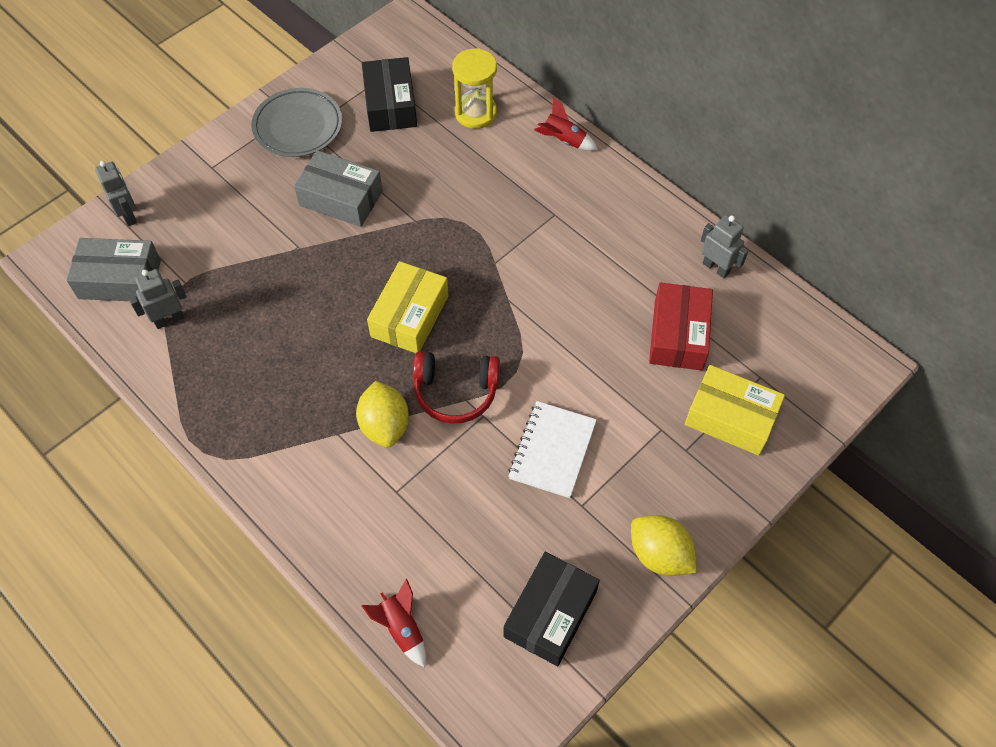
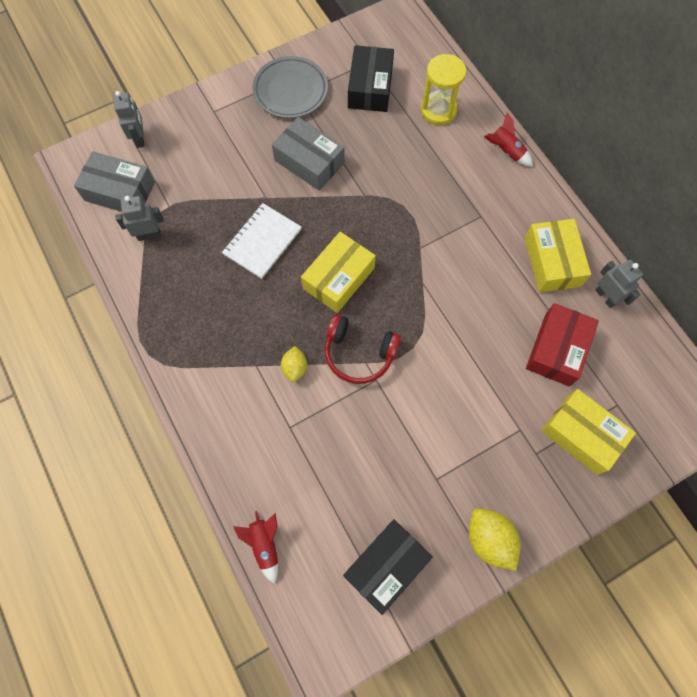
camera: 15 degrees right, 10 degrees up
yellow lemon [356,381,409,447] -> yellow lemon [281,346,307,382], size x0.61
white notebook [508,401,597,498] -> white notebook moved to [222,203,302,279]
none -> yellow box [525,219,591,292]

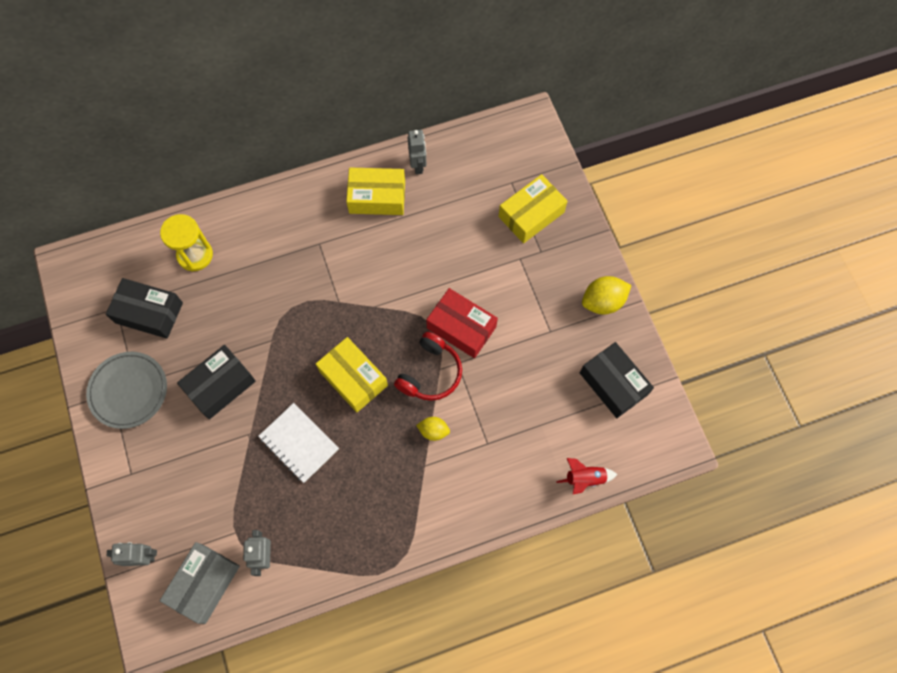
camera: 80 degrees left, 0 degrees up
grey box [272,117,345,191] -> black box [177,345,256,419]
red rocket [483,112,533,167] -> none
red box [526,303,599,386] -> red box moved to [426,288,498,358]
grey robot [596,260,643,308] -> grey robot turned 105 degrees clockwise [408,130,427,174]

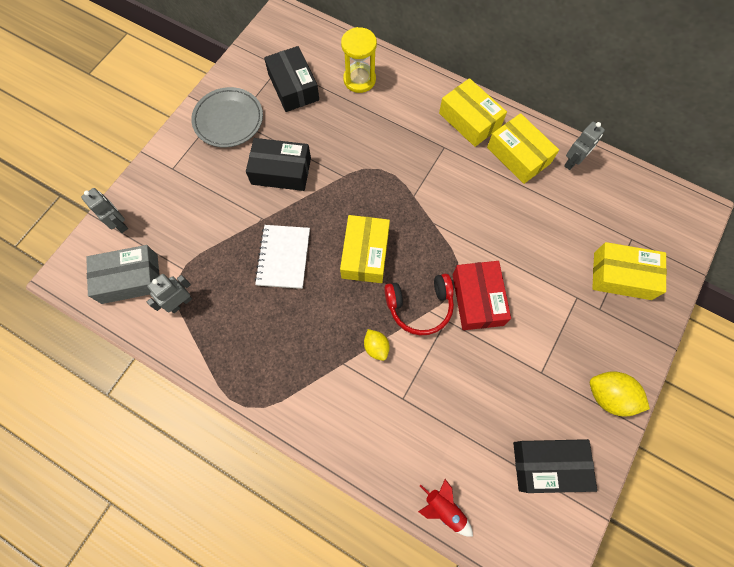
camera: 50 degrees right, 0 degrees up
black box [580,342,654,418] -> black box turned 75 degrees clockwise [513,439,597,493]
none -> yellow box [439,78,507,147]

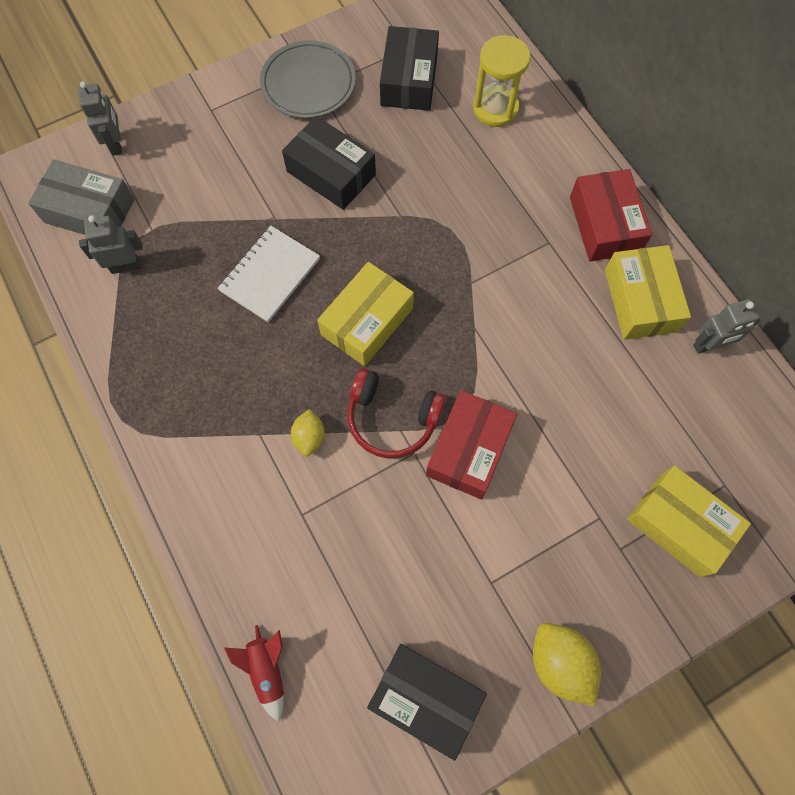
camera: 30 degrees right, 0 degrees up
yellow box [439,78,507,147] -> red box [570,169,652,261]

